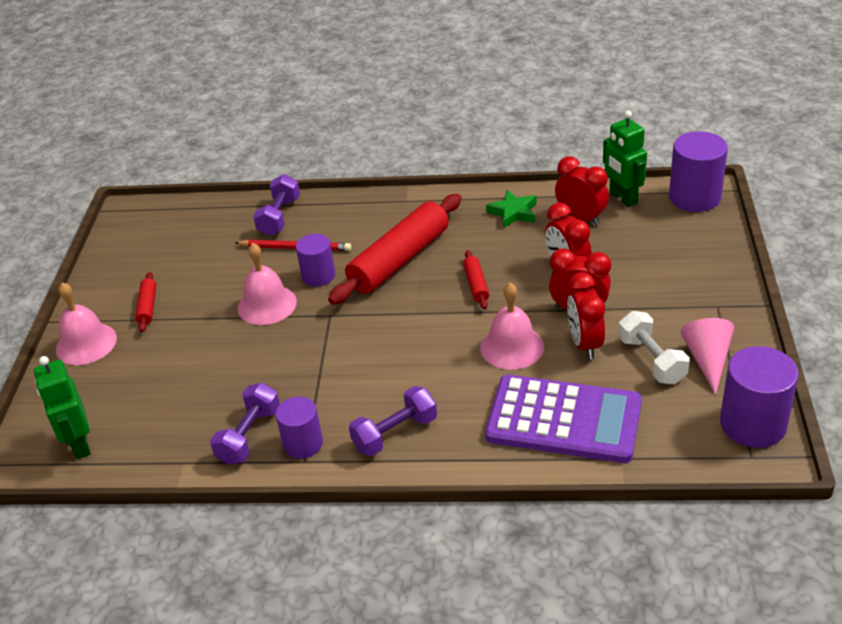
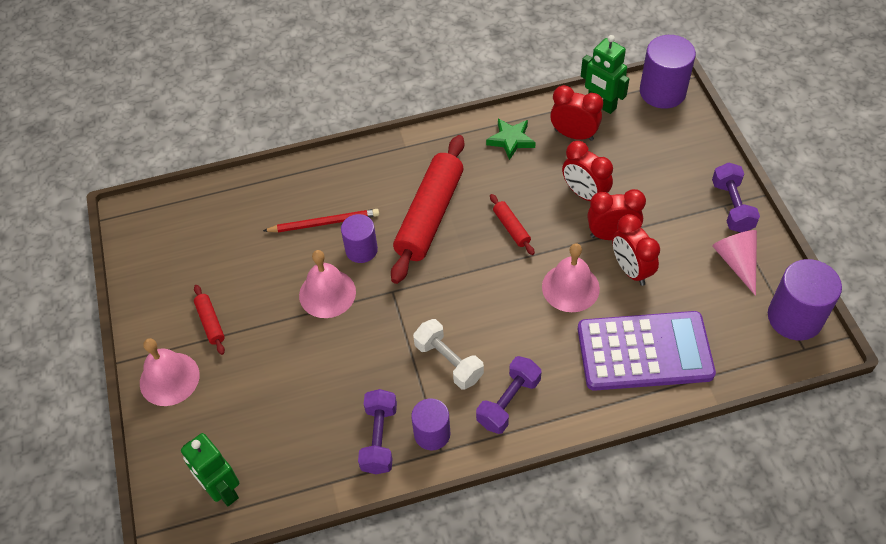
camera: 20 degrees left, 15 degrees up
purple dumbbell [253,174,300,236] -> purple dumbbell moved to [712,162,760,232]
white dumbbell [618,311,690,384] -> white dumbbell moved to [413,319,484,389]

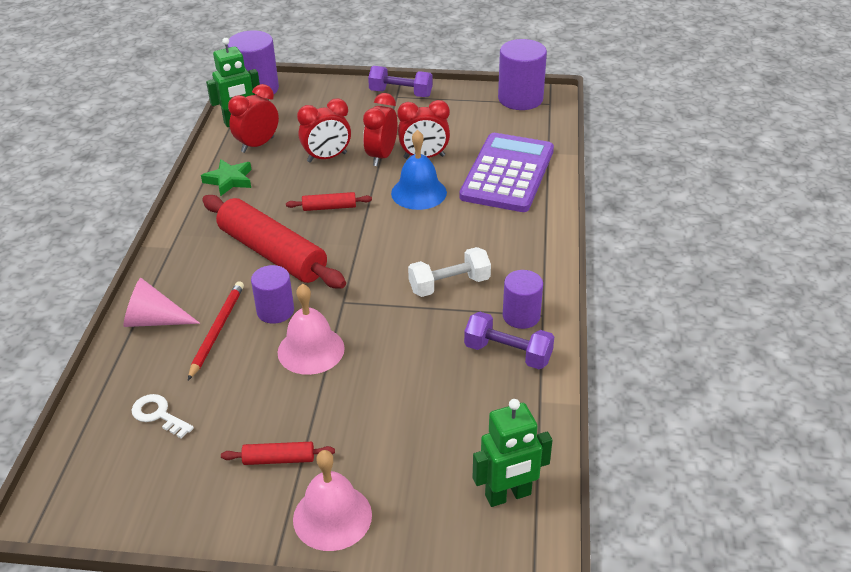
camera: 70 degrees left, 15 degrees down
purple dumbbell [476,356,541,434] -> none
pink bell [542,243,600,312] -> blue bell [391,130,447,210]
pink cone [712,230,757,296] -> pink cone moved to [123,278,200,327]
none -> white key [132,394,194,439]

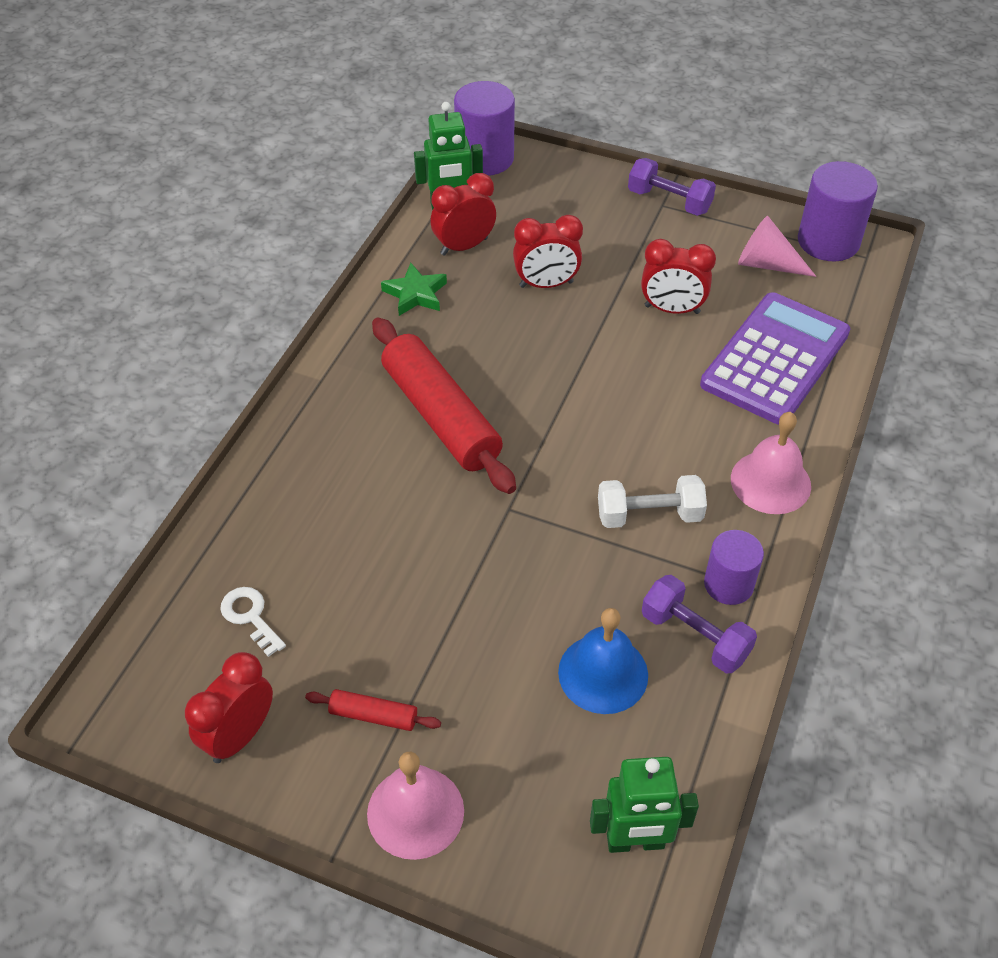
camera: 15 degrees right, 10 degrees up
pink cone [123,278,200,327] -> pink cone moved to [738,216,817,277]
red pencil [188,281,244,380] -> none
purple cylinder [251,265,294,324] -> none
pink bell [277,284,345,375] -> pink bell moved to [731,412,811,514]
red rolling pin [286,192,372,211] -> none
red clock [363,93,397,166] -> red clock moved to [185,652,273,763]
blue bell [391,130,447,210] -> blue bell moved to [558,608,648,714]

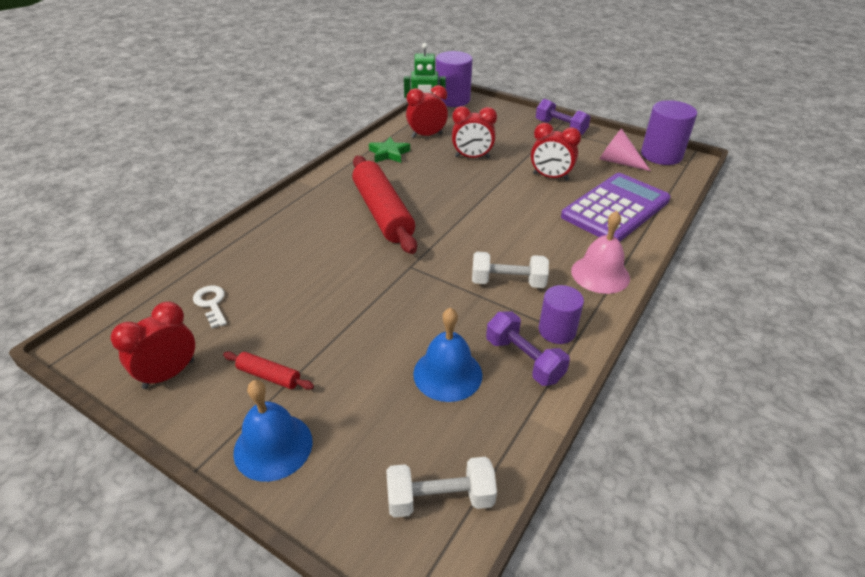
camera: 10 degrees right, 10 degrees down
pink bell [367,752,464,860] -> blue bell [233,380,313,482]
green robot [590,757,699,853] -> white dumbbell [386,457,497,518]

